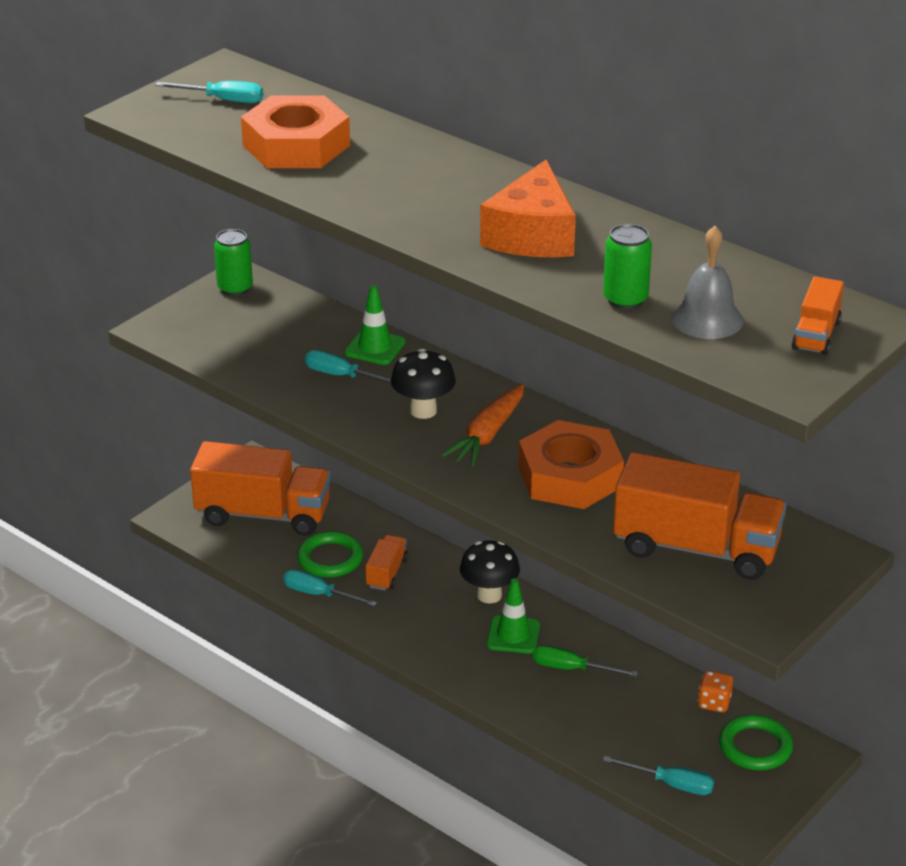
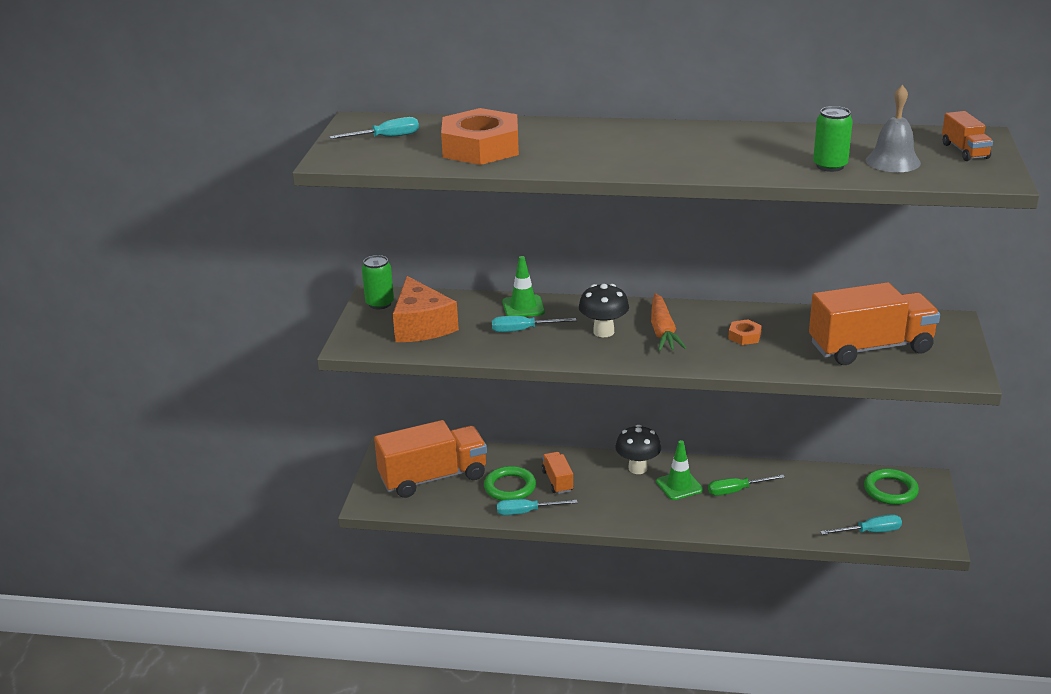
camera: 30 degrees left, 5 degrees down
orange cheese [480,160,576,257] -> orange cheese moved to [393,276,459,342]
orange nut [519,420,624,509] -> orange nut [728,319,762,345], size x0.42
orange dice [697,671,733,713] -> none

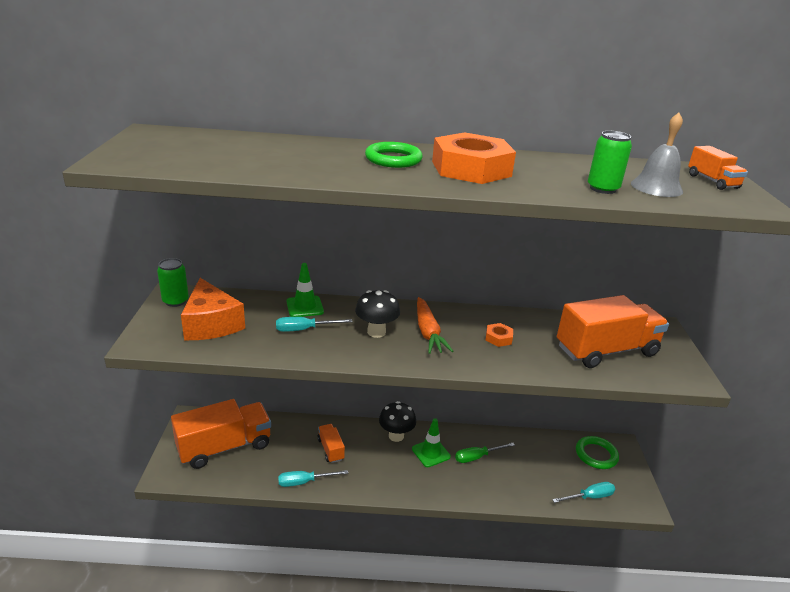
camera: 10 degrees left, 0 degrees up
turquoise screwdriver [329,117,419,139] -> none
orange nut [441,108,519,165] -> orange nut moved to [432,132,516,184]
green ring [484,466,536,501] -> green ring moved to [365,142,423,168]

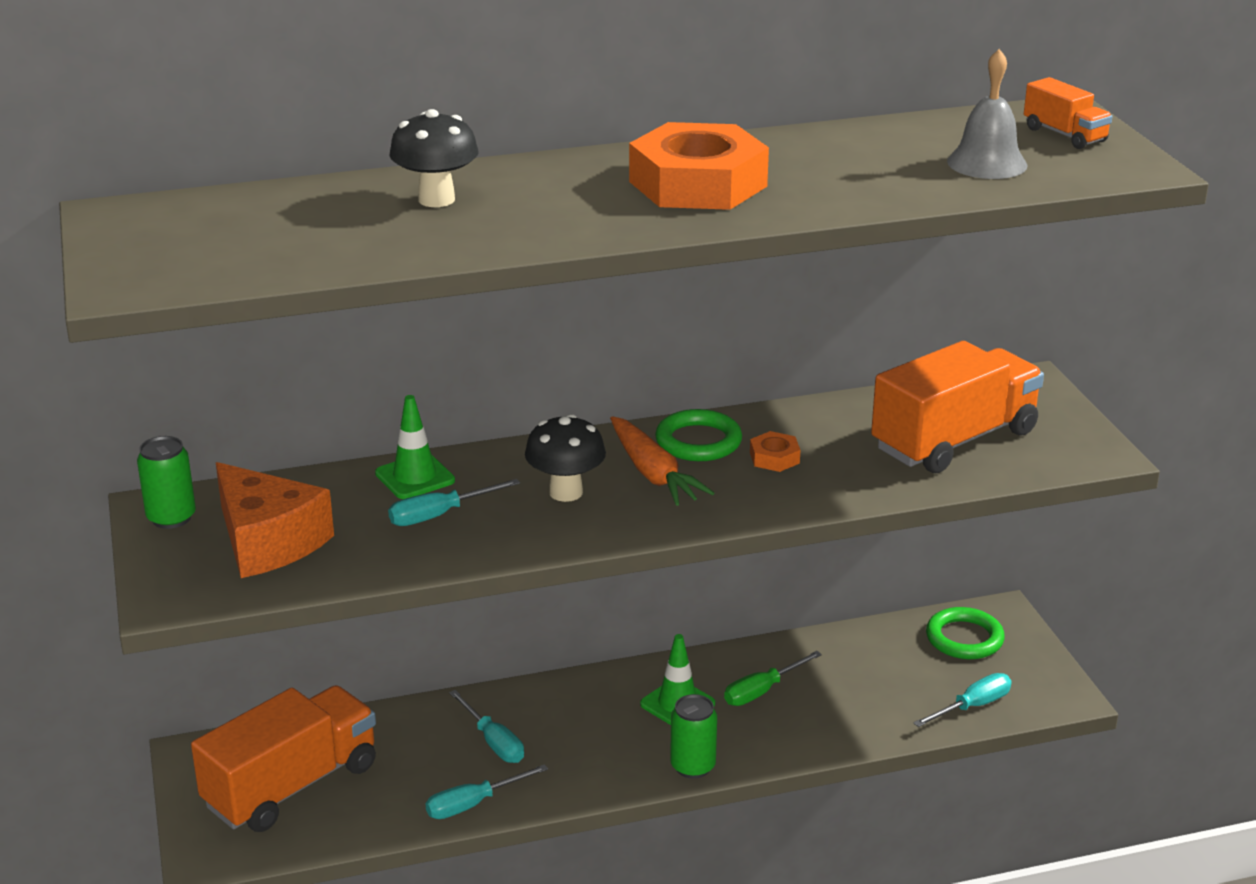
camera: 15 degrees left, 0 degrees up
orange truck [317,424,345,463] -> turquoise screwdriver [449,690,524,763]
green ring [365,142,423,168] -> green ring moved to [655,409,742,461]
black mushroom [379,401,416,442] -> black mushroom moved to [390,109,478,207]
green can [588,131,632,194] -> green can moved to [670,694,717,779]

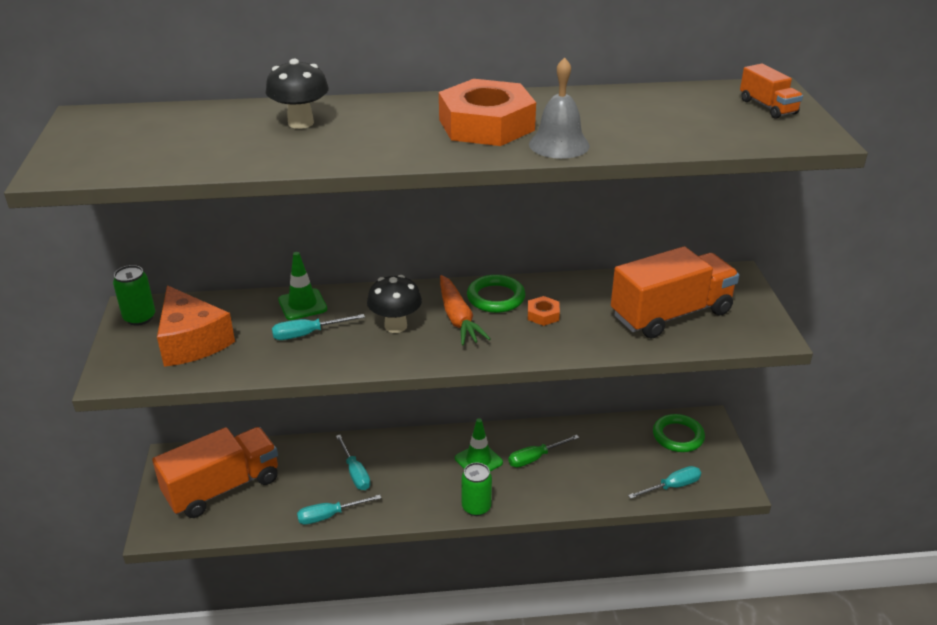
camera: 10 degrees right, 5 degrees up
grey bell [947,49,1027,179] -> grey bell moved to [529,57,590,159]

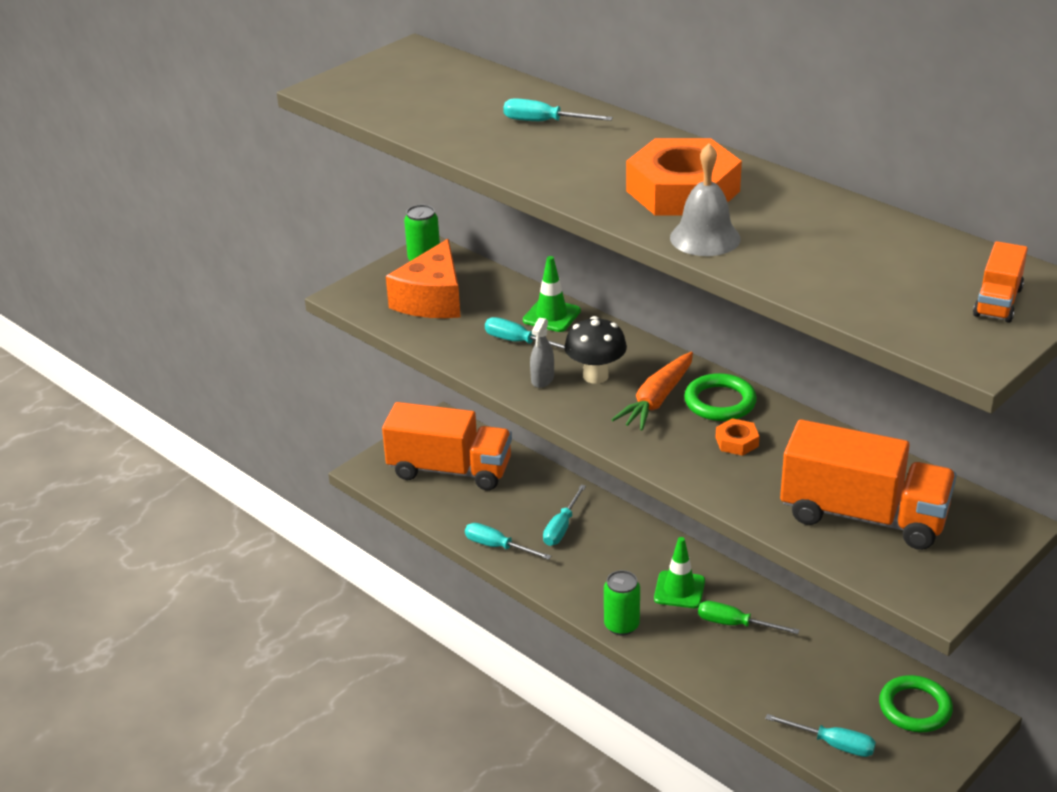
camera: 50 degrees right, 0 degrees up
black mushroom [266,59,329,129] -> turquoise screwdriver [503,98,613,121]
none -> grey spray bottle [530,318,554,388]

